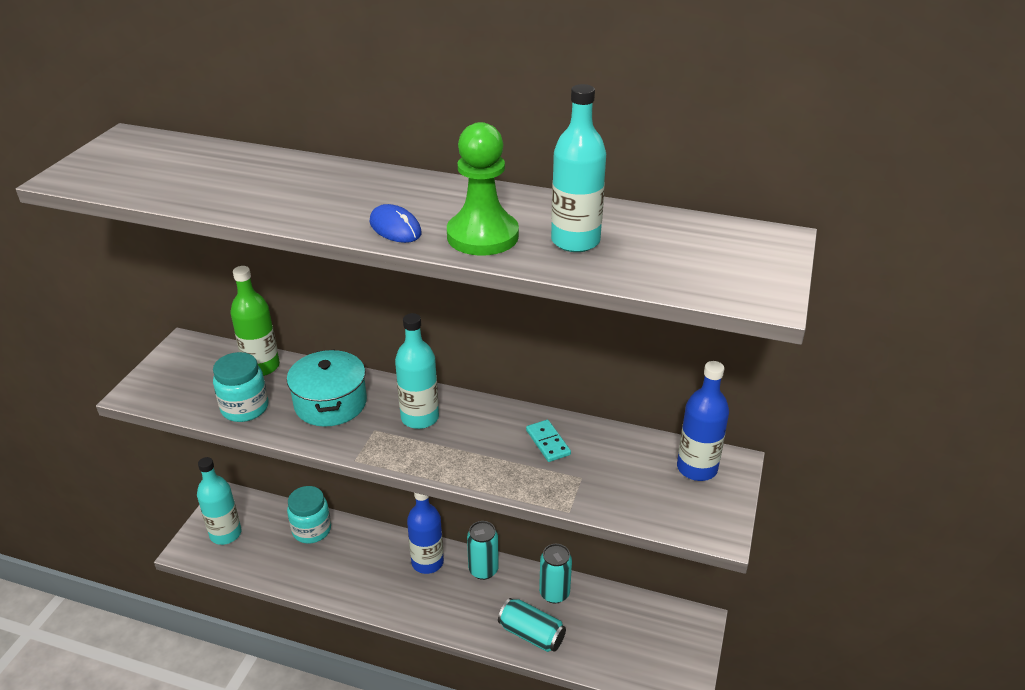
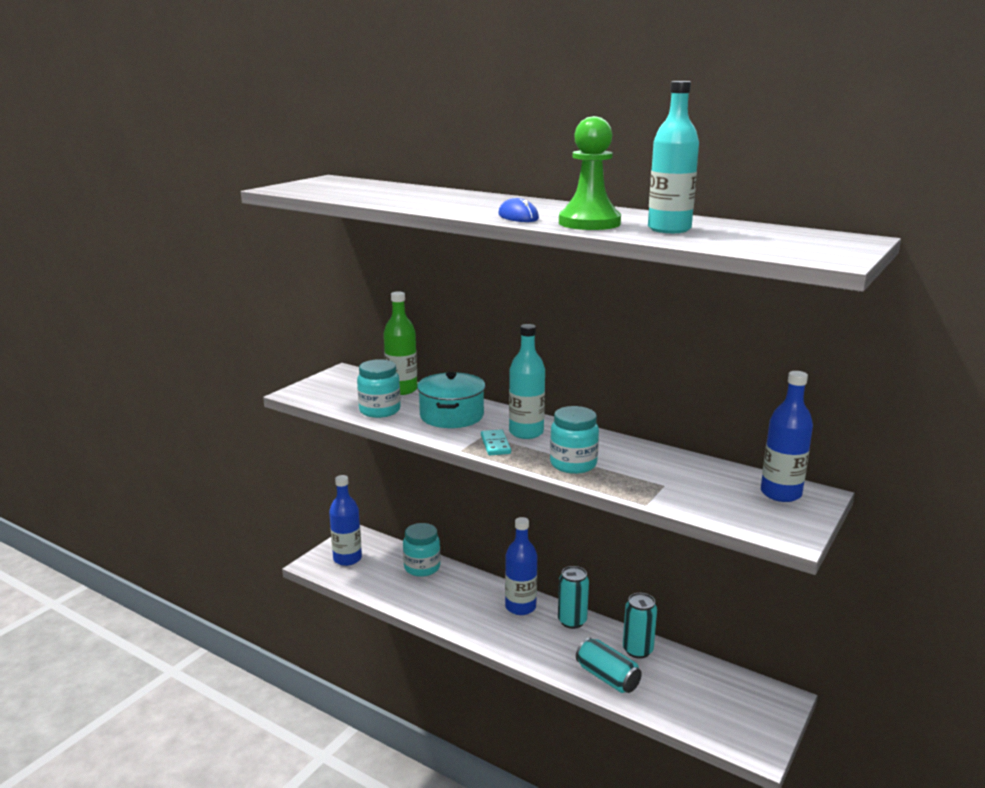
camera: 15 degrees right, 15 degrees down
turquoise bottle [197,457,242,545] -> blue bottle [329,475,362,566]
turquoise domino [526,420,571,462] -> turquoise domino moved to [481,429,511,455]
none -> turquoise jar [550,406,599,474]

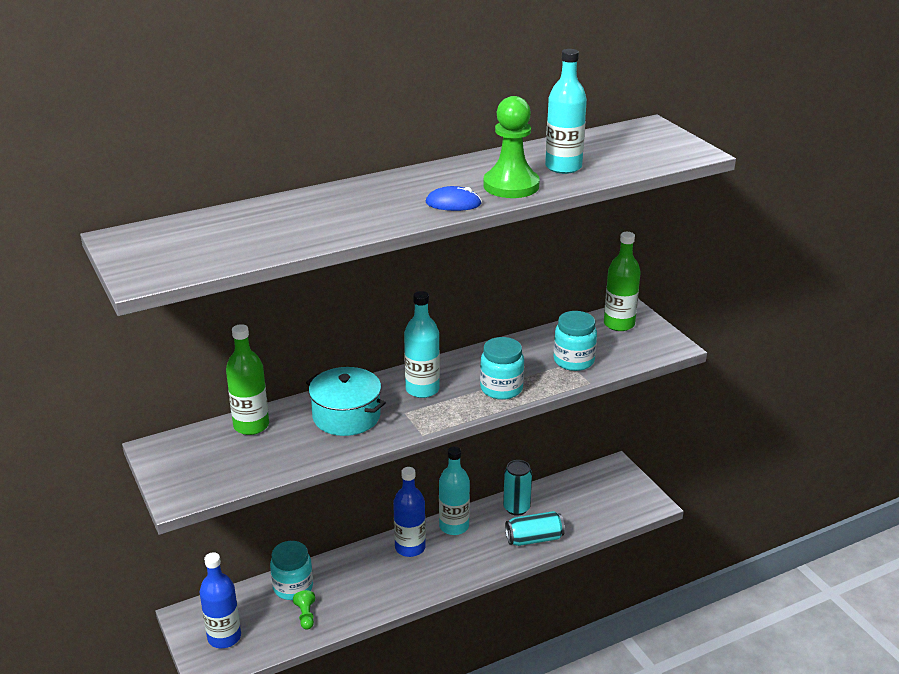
camera: 60 degrees left, 10 degrees up
turquoise jar [357,359,400,418] -> turquoise jar moved to [553,311,597,371]
turquoise domino [481,429,511,455] -> none
turquoise can [558,566,589,629] -> turquoise bottle [439,446,470,535]
blue bottle [761,371,813,502] -> green bottle [604,232,641,331]
none -> green pawn [293,590,315,629]

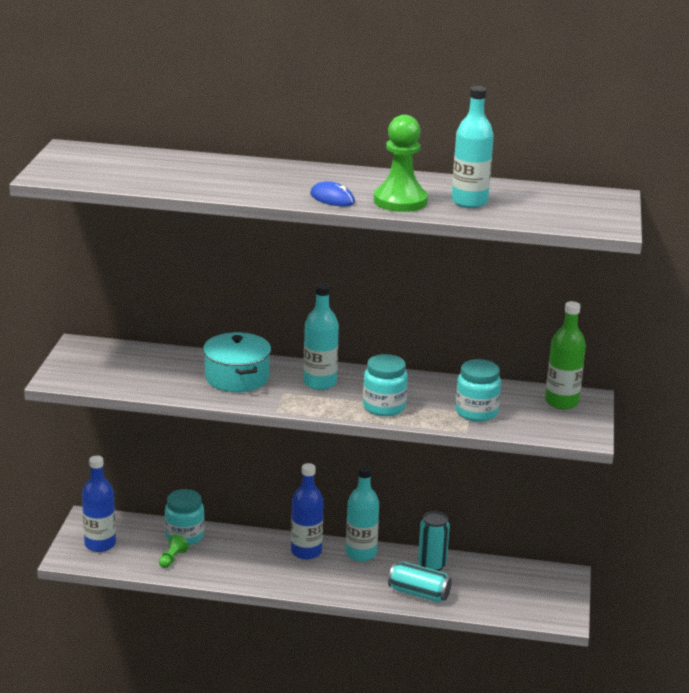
camera: 35 degrees right, 5 degrees down
green bottle [226,324,269,435] -> none

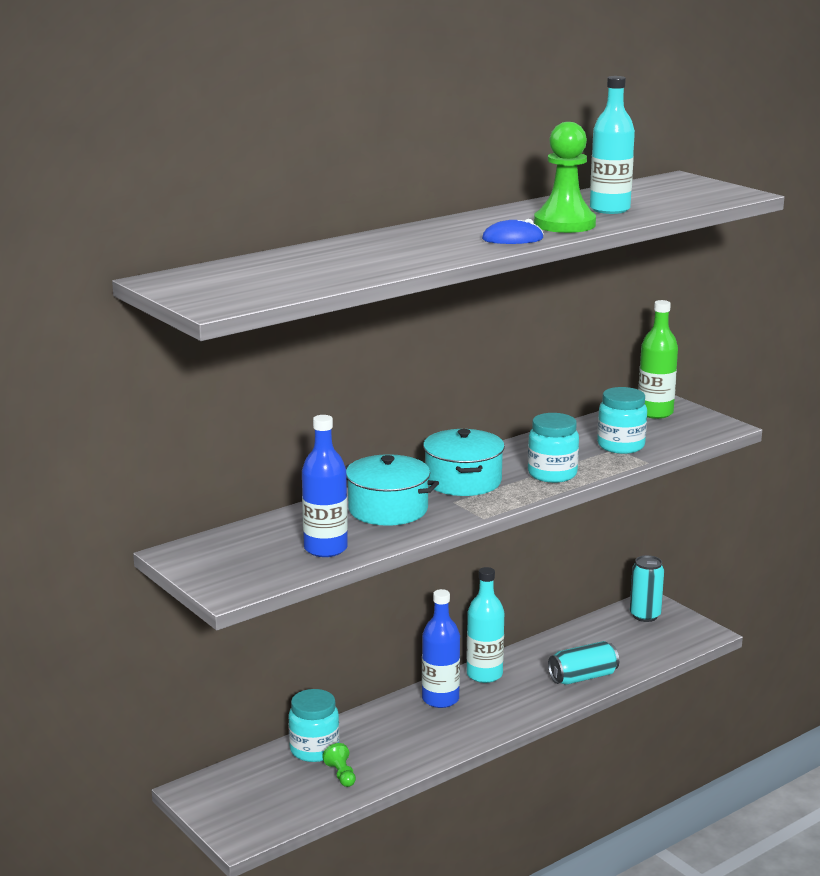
camera: 45 degrees left, 5 degrees down
blue bottle [82,456,116,552] -> blue bottle moved to [302,415,348,557]
turquoise bottle [303,283,339,390] -> turquoise pot [423,429,505,496]
turquoise can [418,511,450,571] -> turquoise can moved to [630,555,664,622]

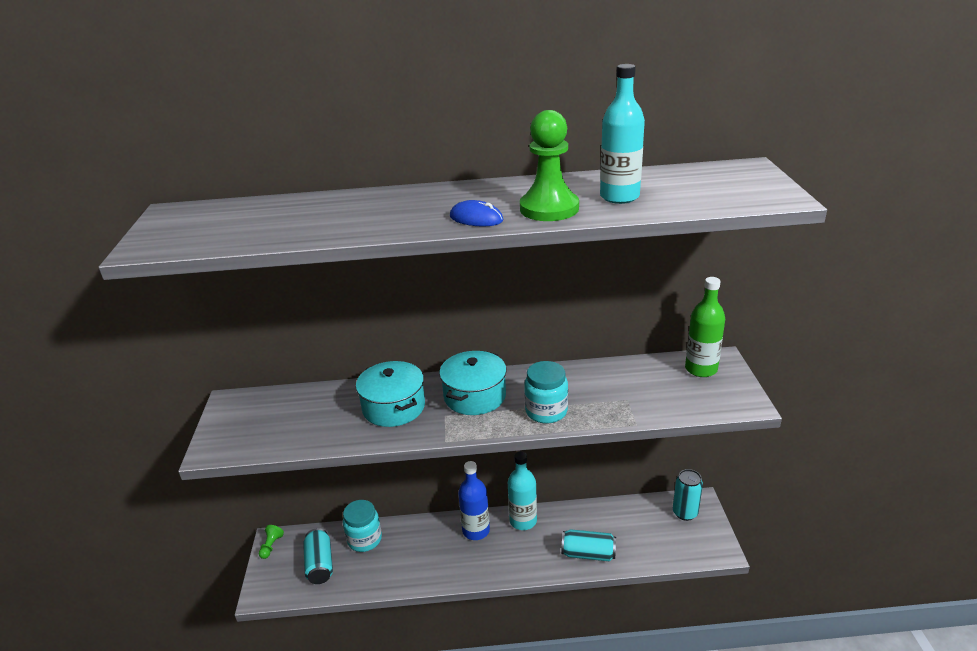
camera: 35 degrees right, 10 degrees up
blue bottle [302,415,348,557] -> none
green pawn [322,743,356,787] -> green pawn moved to [259,525,284,559]
turquoise jar [597,387,647,454] -> none
none -> turquoise can [303,528,333,584]

